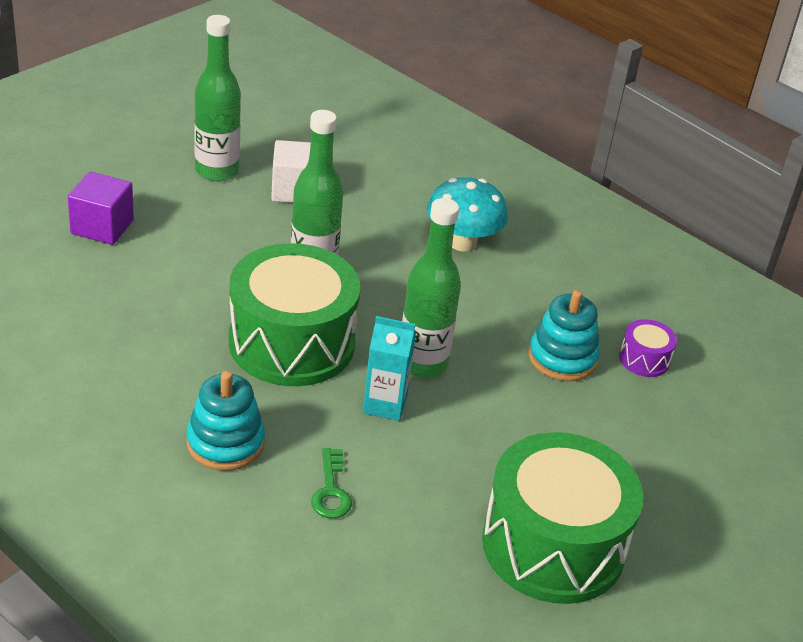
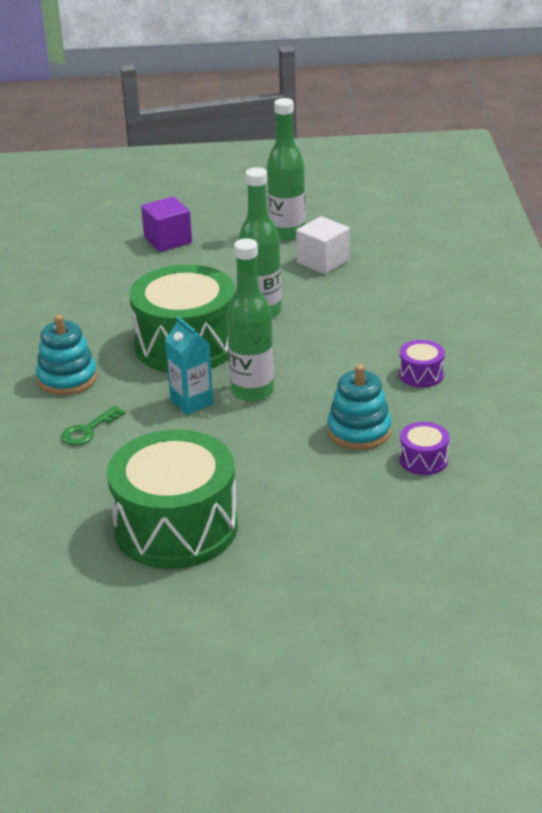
camera: 50 degrees right, 5 degrees down
turquoise mushroom [427,177,508,252] -> none
none -> purple drum [399,340,445,387]

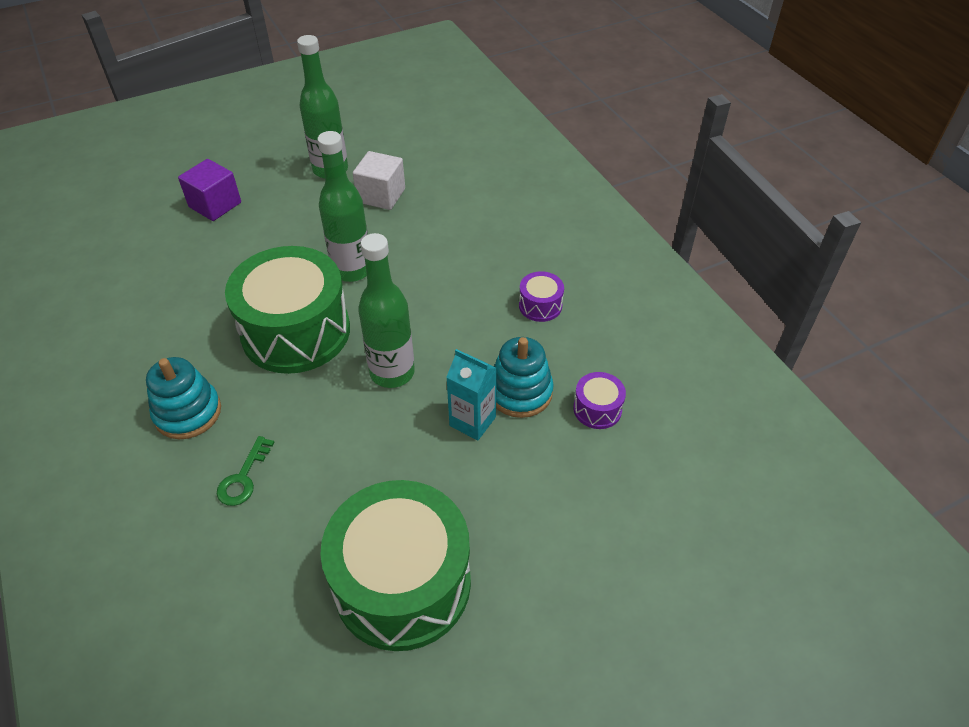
camera: 25 degrees left, 15 degrees up
turquoise carton [165,317,213,415] -> turquoise carton moved to [446,349,497,440]

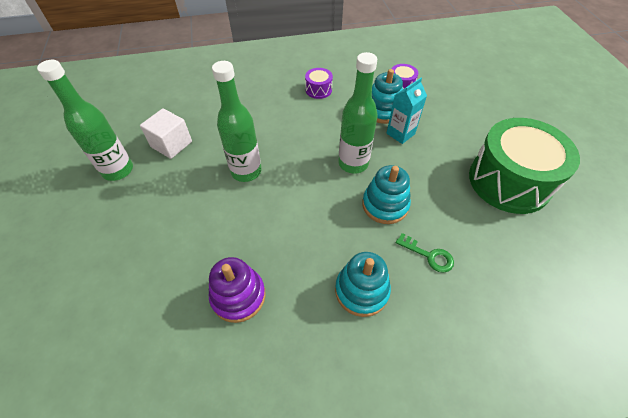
camera: 75 degrees left, 5 degrees up
purple cube [178,159,241,221] -> none
green drum [225,246,350,374] -> none
none -> purple stacking toy [209,257,266,323]
none -> turquoise stacking toy [362,165,411,224]

